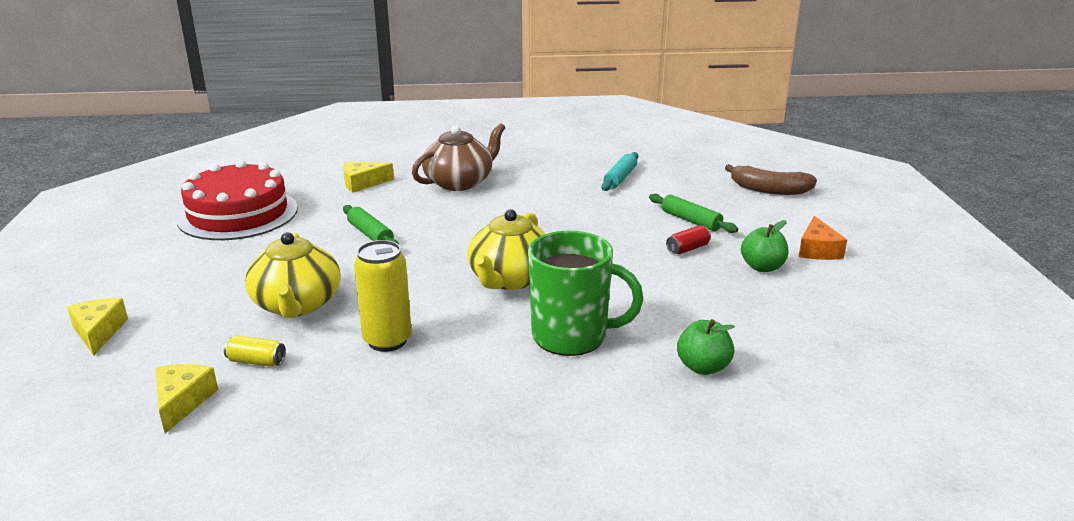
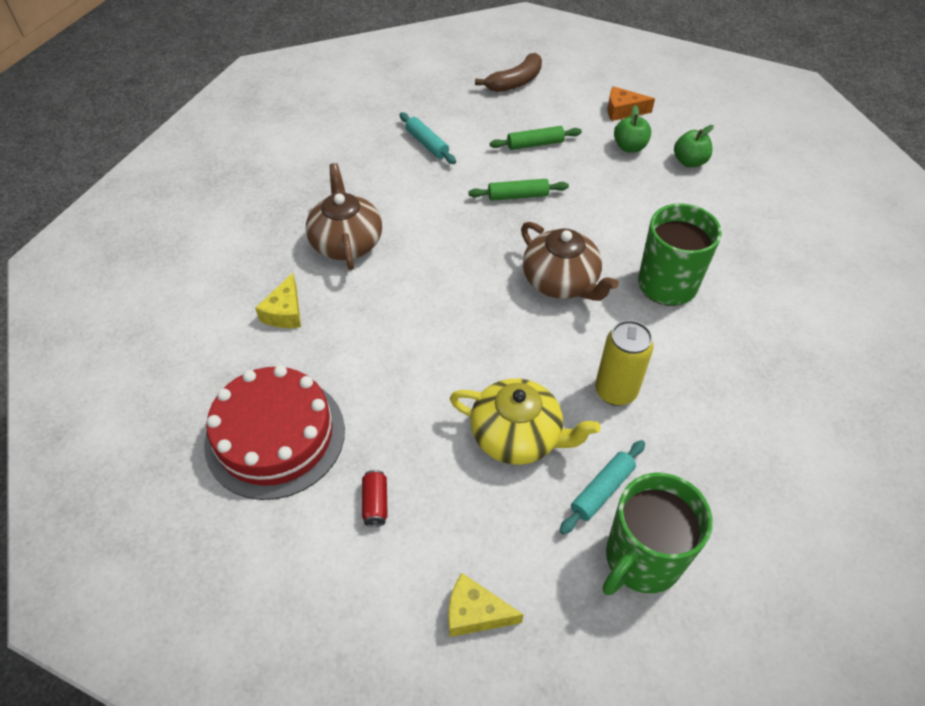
camera: 60 degrees left, 25 degrees up
yellow cheese [156,364,218,433] -> green mug [603,473,713,595]
yellow can [224,335,286,367] -> turquoise rolling pin [560,440,645,535]
green rolling pin [343,205,399,244] -> green rolling pin moved to [468,179,569,201]
yellow teapot [467,209,546,290] -> brown teapot [521,222,618,301]
red can [666,225,711,254] -> red can moved to [362,470,388,527]
green apple [677,319,735,375] -> green apple moved to [674,125,714,168]
orange cheese [799,216,847,260] -> orange cheese turned 150 degrees clockwise [607,86,655,121]

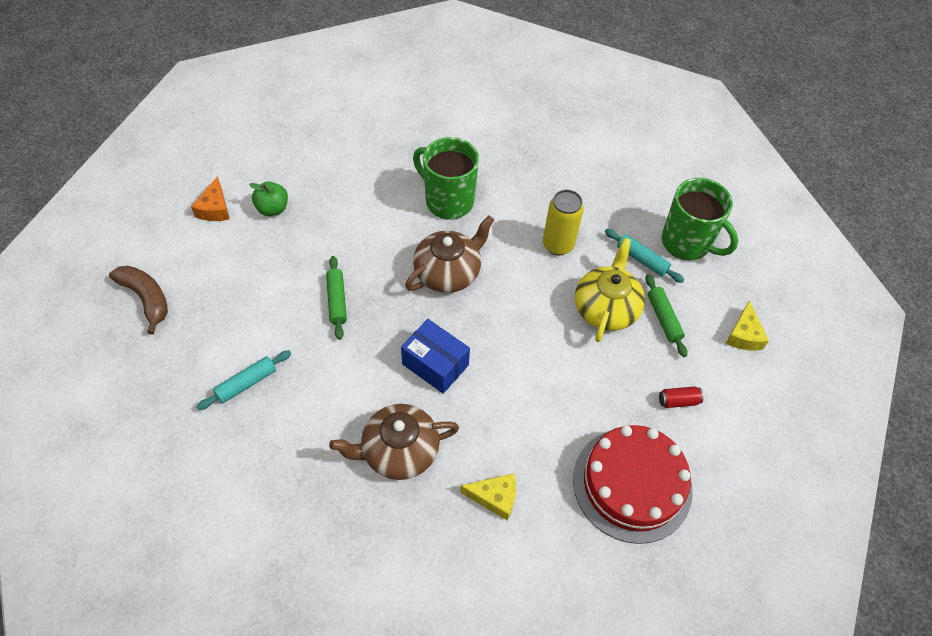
camera: 95 degrees left, 5 degrees up
green rolling pin [490,126,582,150] -> green rolling pin moved to [645,274,687,357]
green apple [674,125,714,168] -> none
none -> blue box [401,319,470,394]

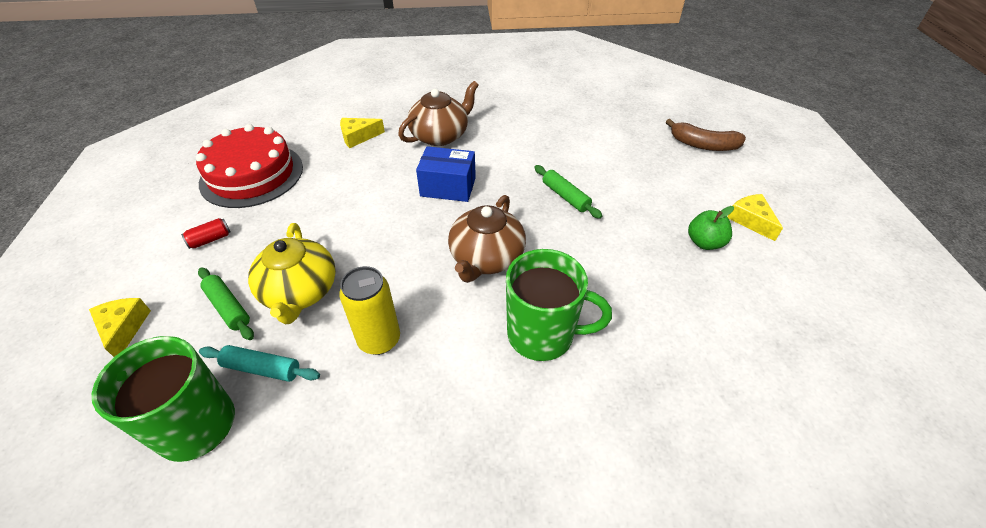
camera: 155 degrees right, 10 degrees down
orange cheese [191,176,230,221] -> yellow cheese [728,194,783,241]
turquoise rolling pin [197,350,291,410] -> none

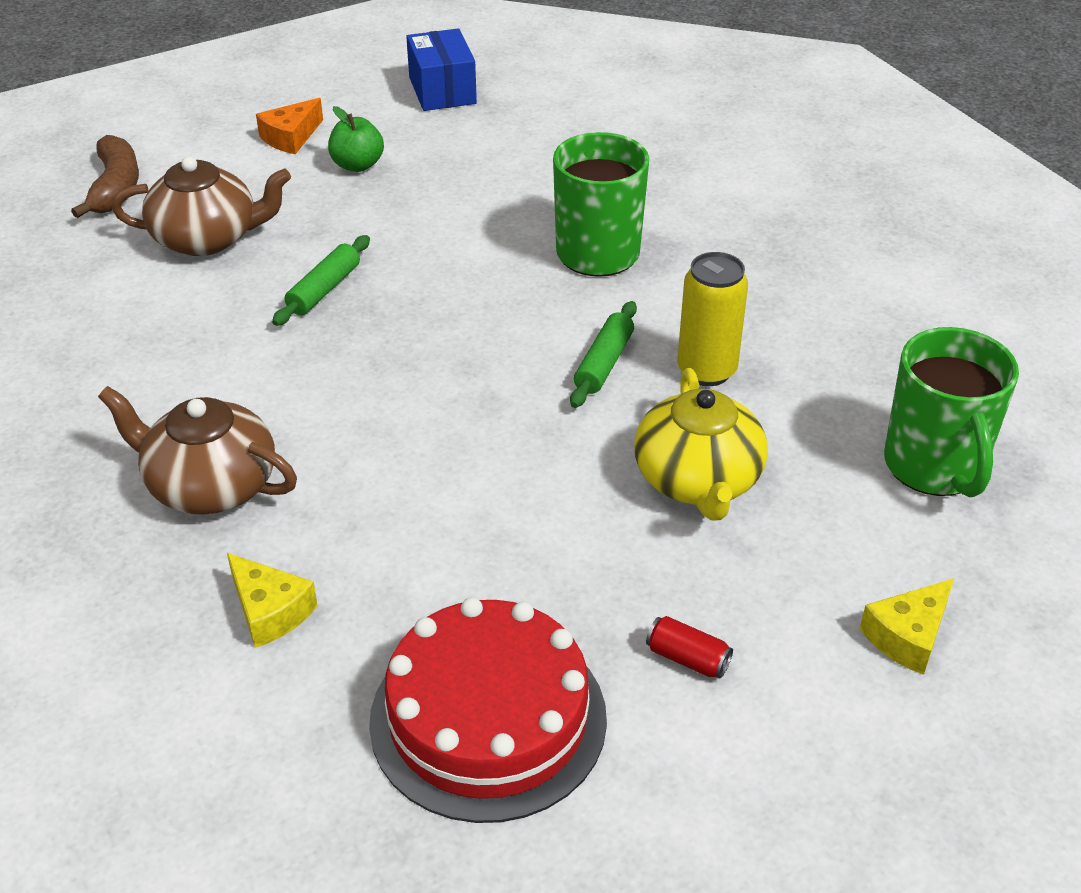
camera: 115 degrees left, 5 degrees down
green rolling pin [198,267,254,340] -> green rolling pin moved to [570,301,637,408]
turquoise rolling pin [199,345,320,382] -> none
yellow teapot [248,223,336,325] -> yellow teapot turned 120 degrees clockwise [634,368,768,521]
blue box [416,146,476,202] -> blue box moved to [406,28,477,111]
brown teapot [448,195,526,283] -> brown teapot moved to [112,156,291,256]
yellow cheese [728,194,783,241] -> orange cheese [256,98,323,154]

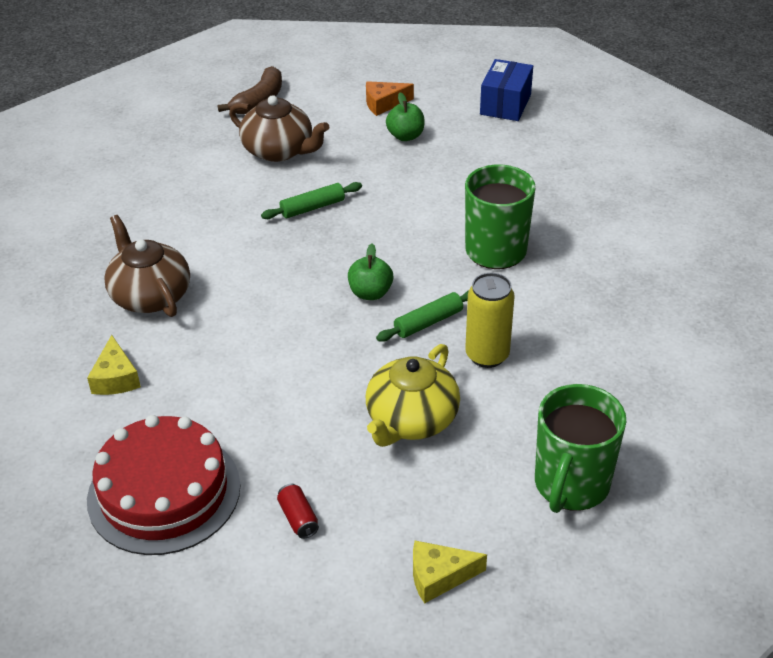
camera: 35 degrees right, 0 degrees up
none -> green apple [348,244,393,300]

